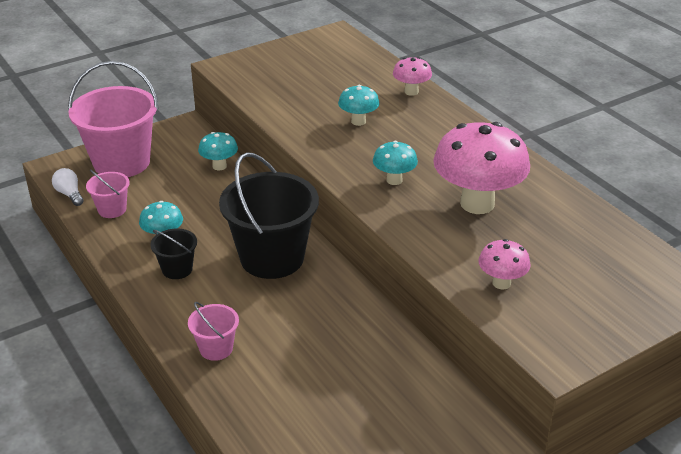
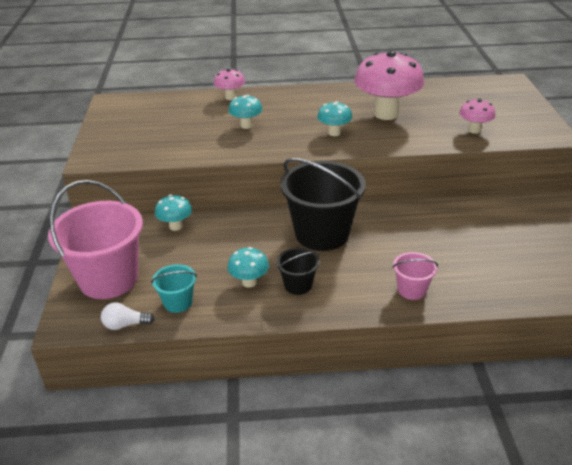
camera: 60 degrees left, 0 degrees up
pink bucket [86,169,130,218] -> turquoise bucket [151,264,197,313]

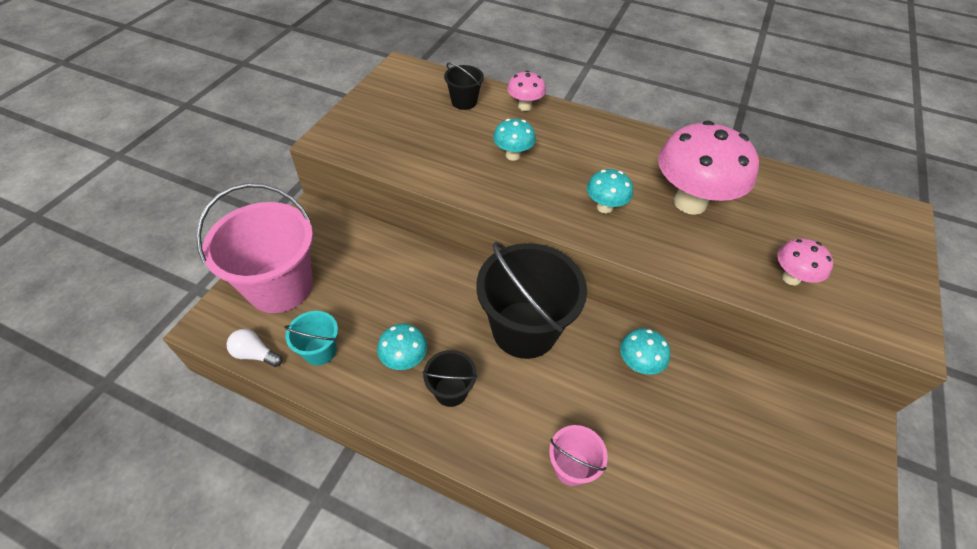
camera: 25 degrees right, 15 degrees up
turquoise mushroom [155,194,192,231] -> turquoise mushroom moved to [620,328,670,375]
none -> black bucket [444,62,484,110]

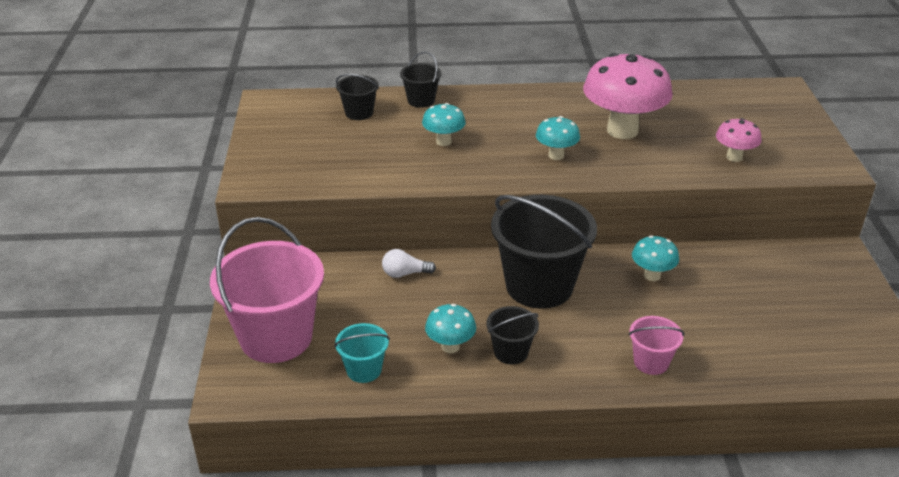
camera: 25 degrees left, 15 degrees down
white light bulb [227,329,282,367] -> white light bulb moved to [382,249,436,278]
pink mushroom [507,71,546,111] -> black bucket [400,52,441,108]

